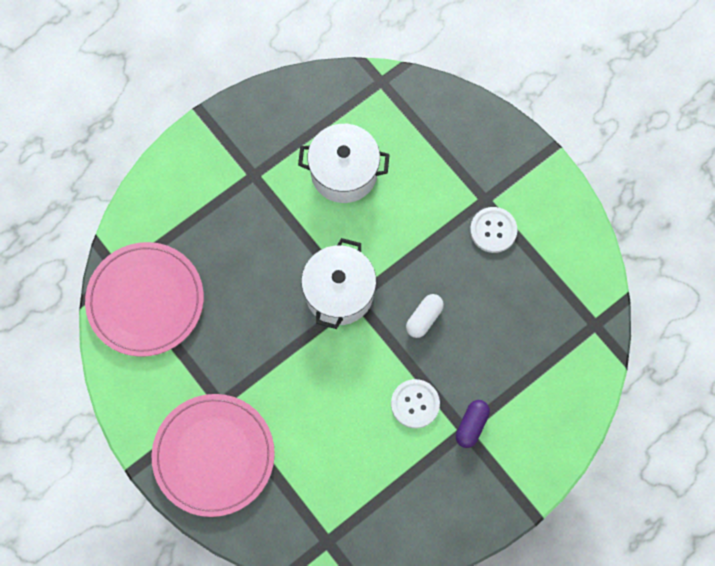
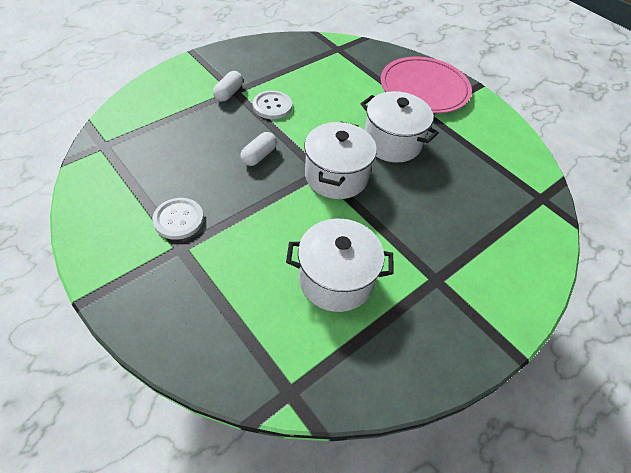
camera: 175 degrees right, 20 degrees down
pink plate [85,242,204,357] -> none
purple capsule [456,400,490,448] -> white capsule [213,71,243,102]
none -> white pot [361,91,439,163]

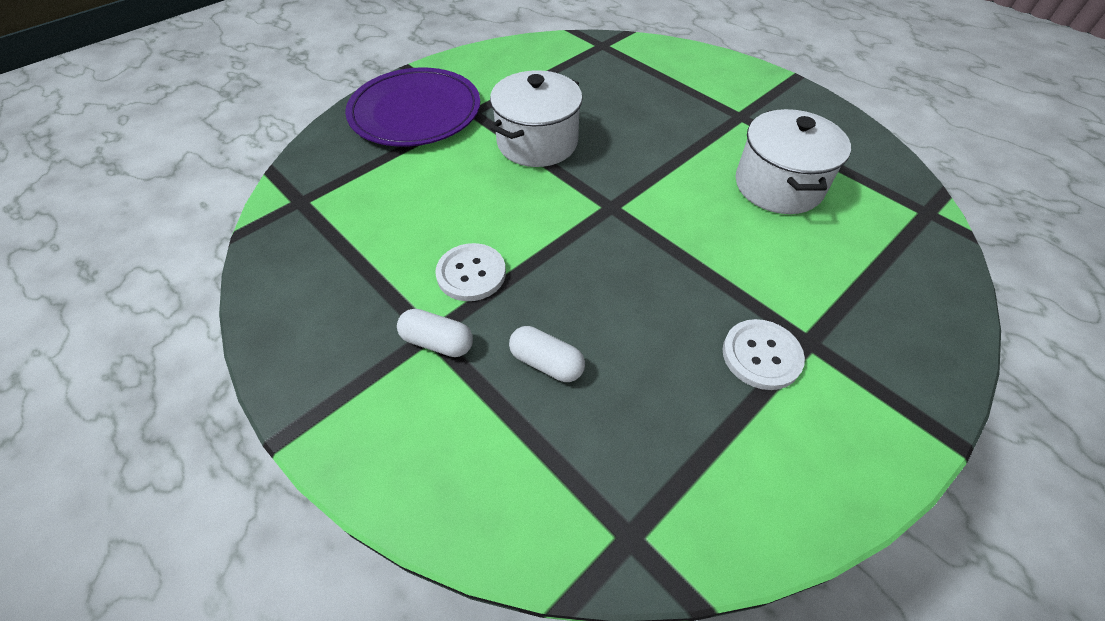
camera: 90 degrees left, 0 degrees up
white capsule [240,132,277,166] -> white capsule moved to [509,326,585,382]
white pot [304,121,377,199] -> none
pink plate [381,56,472,114] -> purple plate [345,68,480,147]

